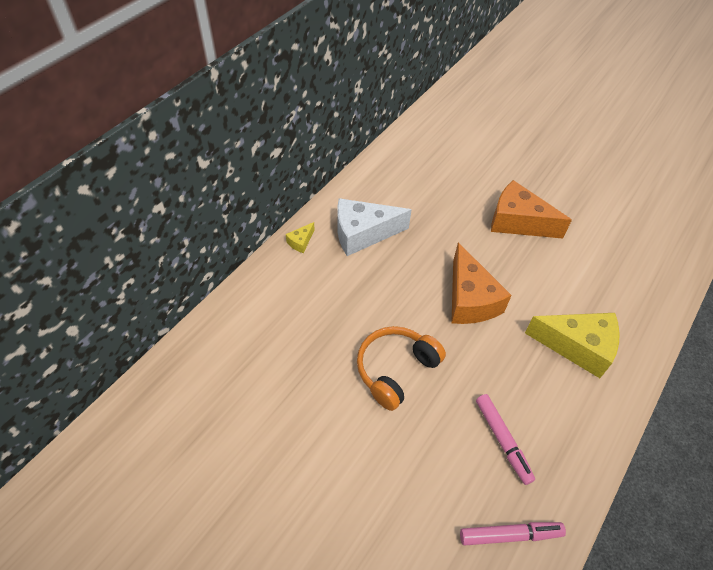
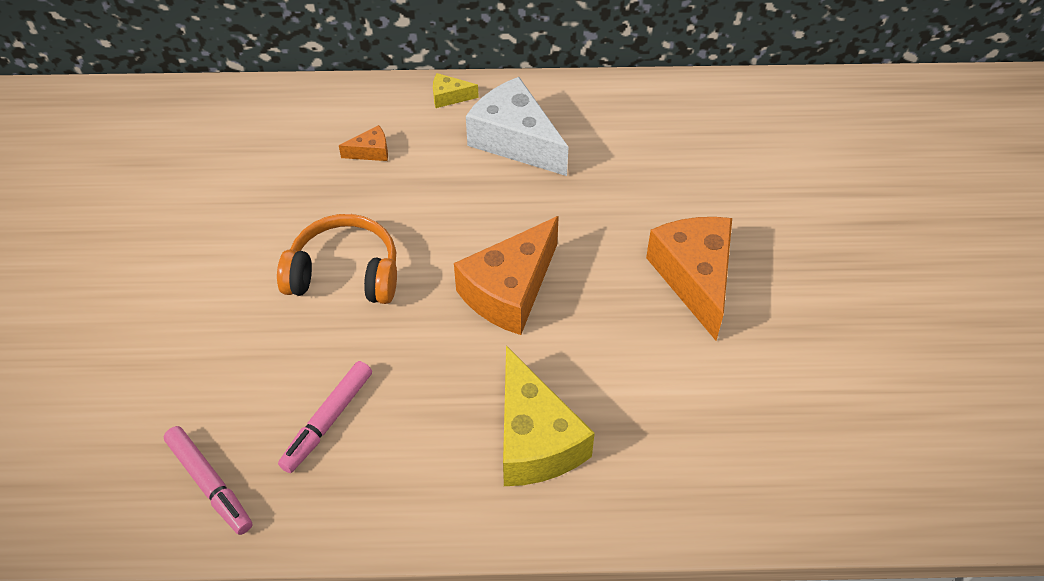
camera: 55 degrees right, 0 degrees up
none -> orange cheese [339,125,388,161]

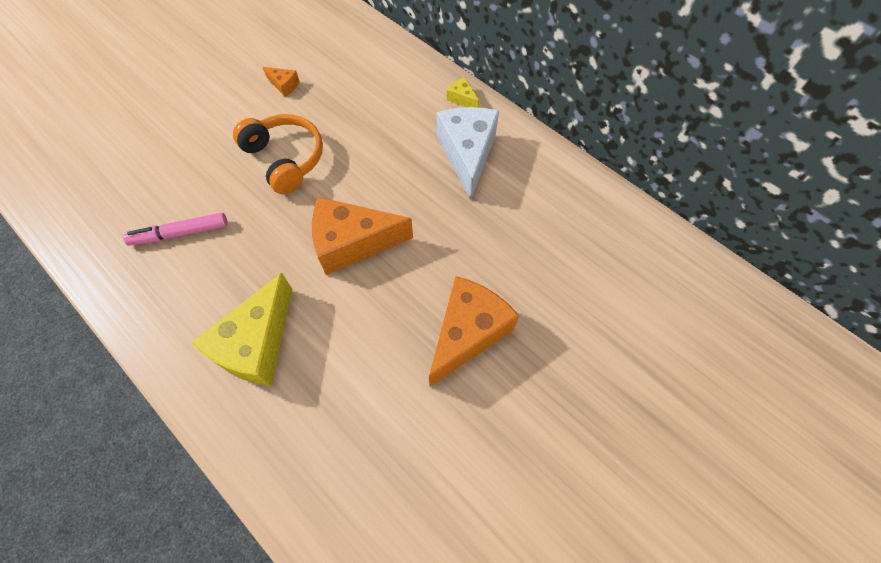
camera: 45 degrees right, 10 degrees up
pink marker [164,426,252,535] -> none
orange cheese [339,125,388,161] -> orange cheese moved to [263,67,300,97]

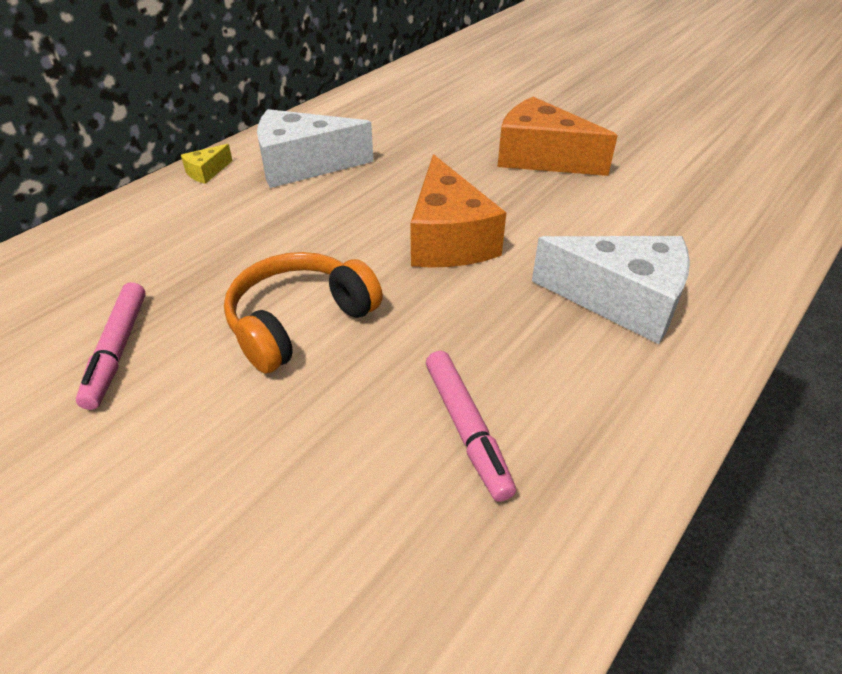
camera: 95 degrees left, 20 degrees down
yellow cheese [191,273,293,386] -> white cheese [532,236,690,344]
orange cheese [263,67,300,97] -> pink marker [76,282,146,410]

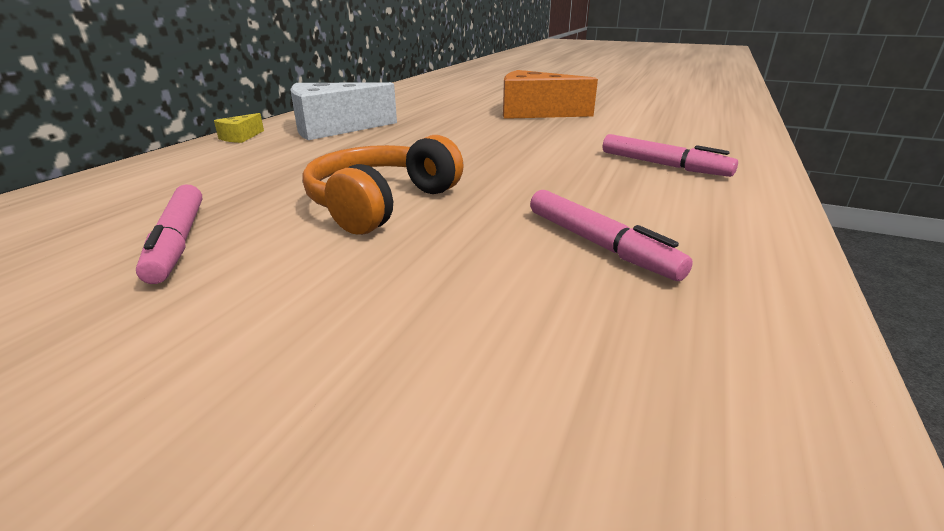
camera: 15 degrees left, 15 degrees down
orange cheese [410,154,506,267] -> none
white cheese [532,236,690,344] -> pink marker [603,134,738,177]

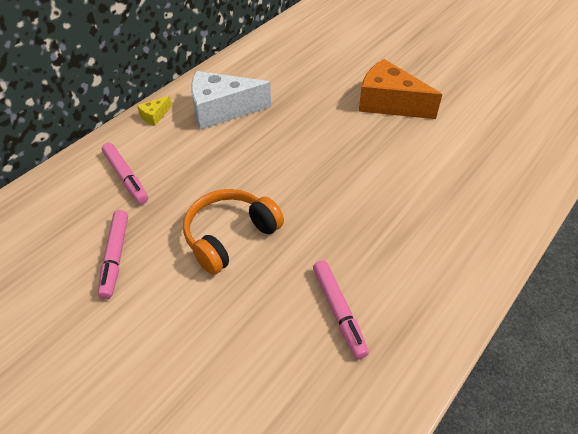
camera: 15 degrees right, 20 degrees up
pink marker [603,134,738,177] -> pink marker moved to [102,143,148,204]

